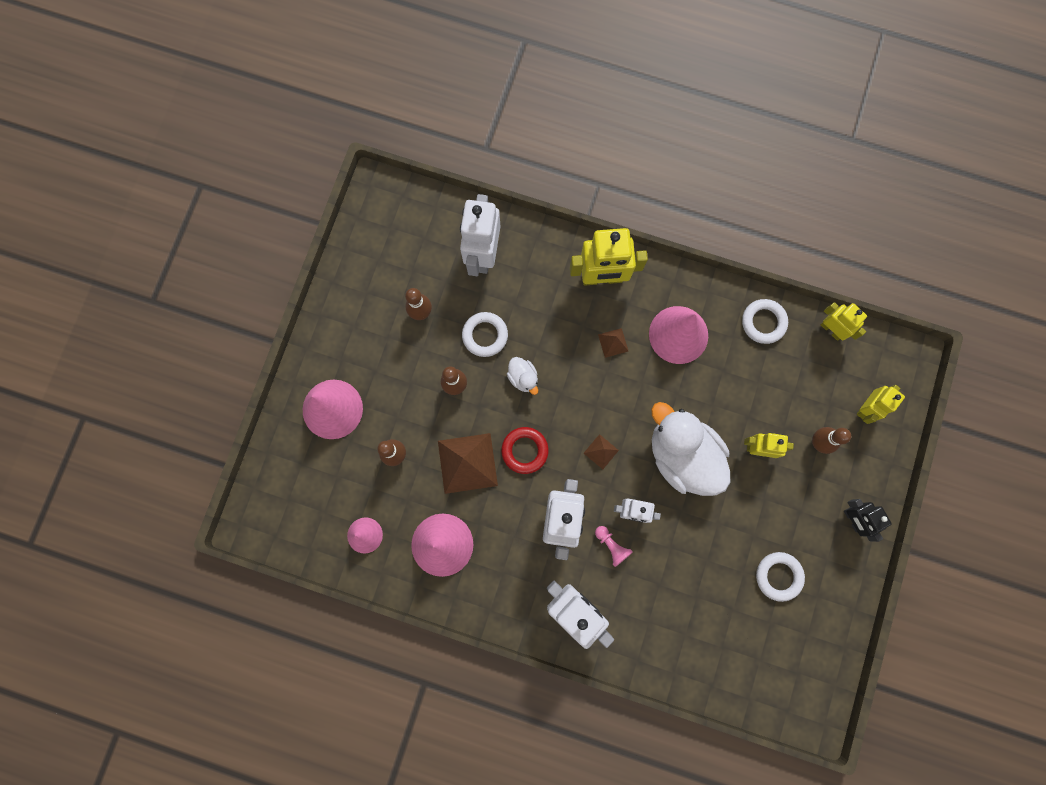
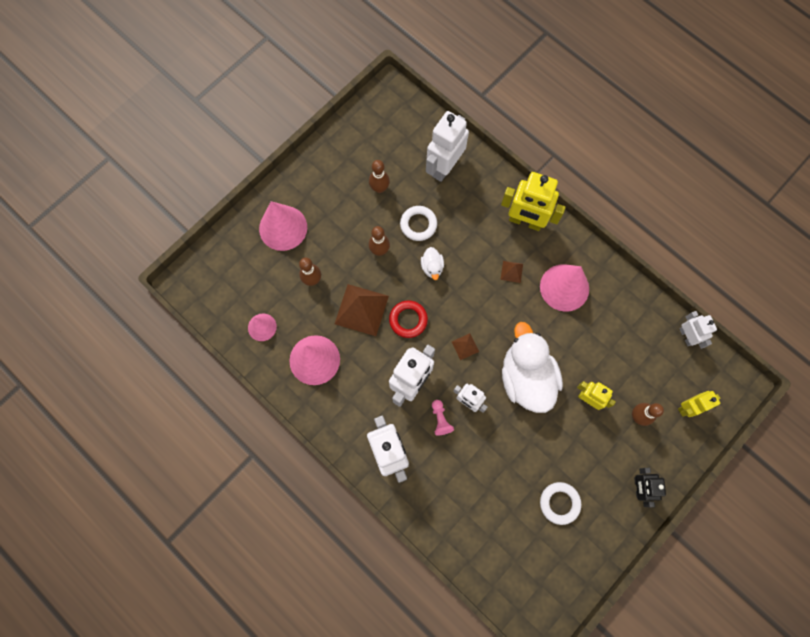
camera: 25 degrees right, 5 degrees down
white ring [742,299,788,344] -> none
yellow robot [821,302,867,341] -> white robot [679,311,717,349]

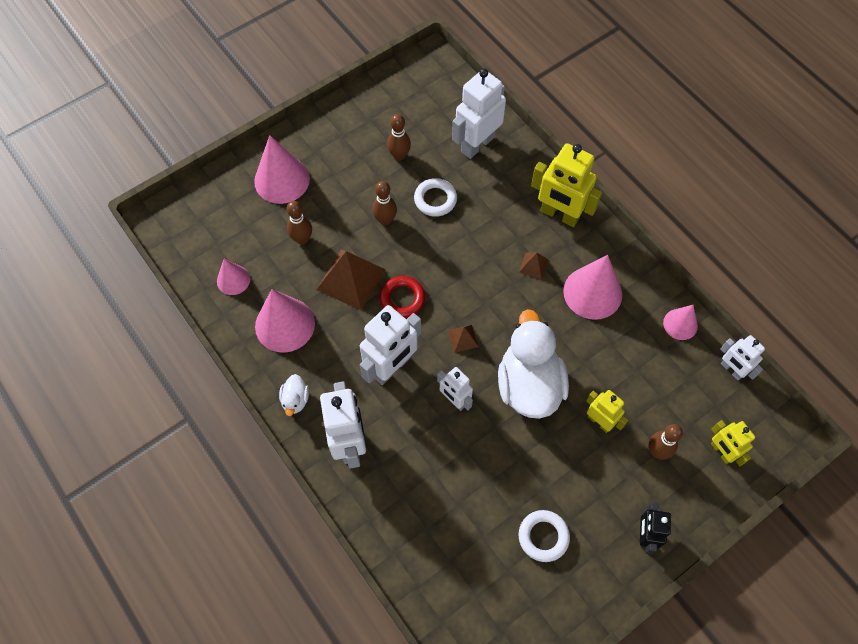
camera: 10 degrees right, 10 degrees down
white duck [421,247,444,280] -> white duck moved to [279,374,309,416]
pink pawn [432,400,454,436] -> none
yellow robot [678,391,721,417] -> yellow robot turned 75 degrees clockwise [711,420,755,466]
white robot [679,311,717,349] -> white robot turned 150 degrees clockwise [720,335,765,381]
none -> pink cone [663,305,698,340]

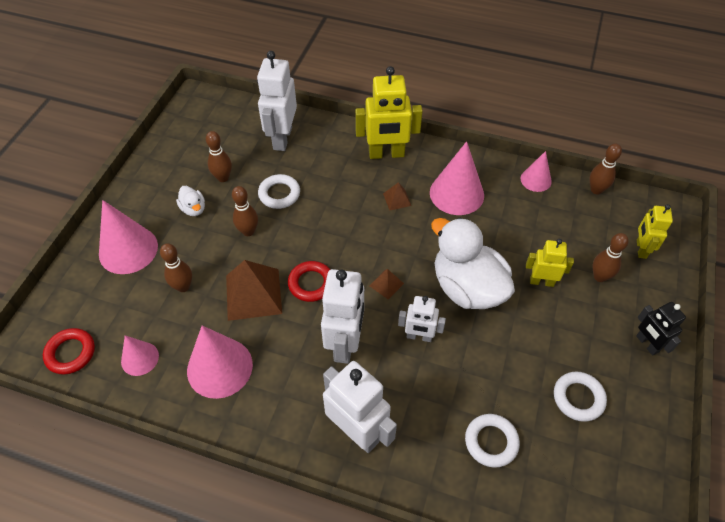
camera: 35 degrees left, 10 degrees down
white duck [279,374,309,416] -> white duck moved to [176,186,205,216]
yellow robot [711,420,755,466] -> yellow robot turned 75 degrees clockwise [637,204,673,259]
white robot [720,335,765,381] -> brown bowling pin [590,144,622,194]
none -> red ring [43,328,95,375]
none -> white ring [465,414,520,468]

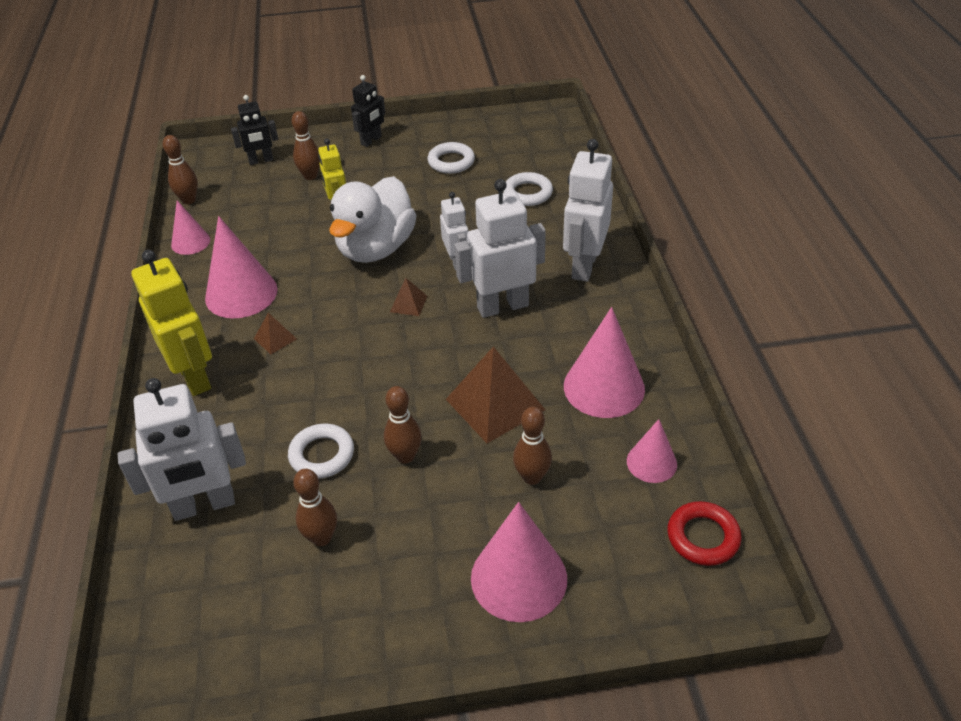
camera: 115 degrees left, 10 degrees down
white duck [176,186,205,216] -> none
red ring [288,261,330,302] -> none
yellow robot [637,204,673,259] -> black robot [231,95,278,165]

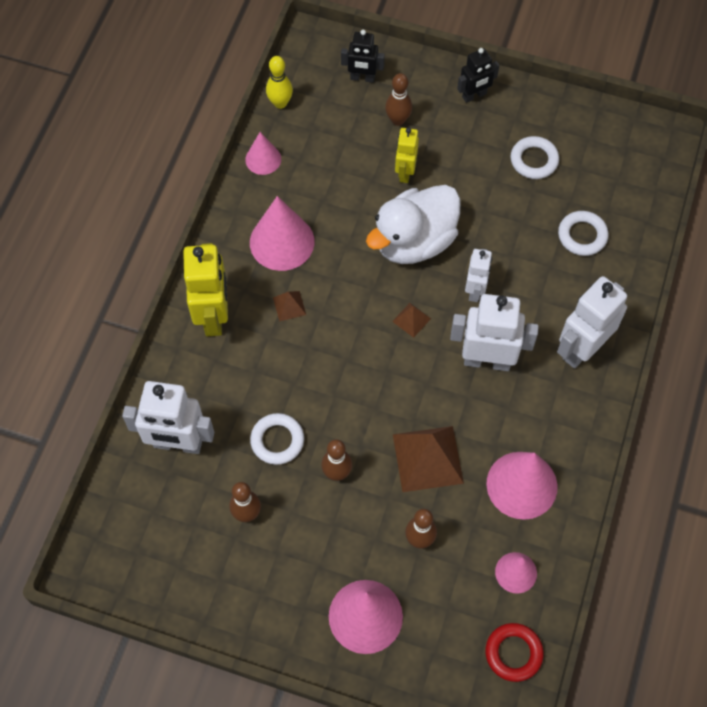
camera: 25 degrees right, 20 degrees up
brown bowling pin [163,135,198,204] -> yellow bowling pin [266,56,293,109]

